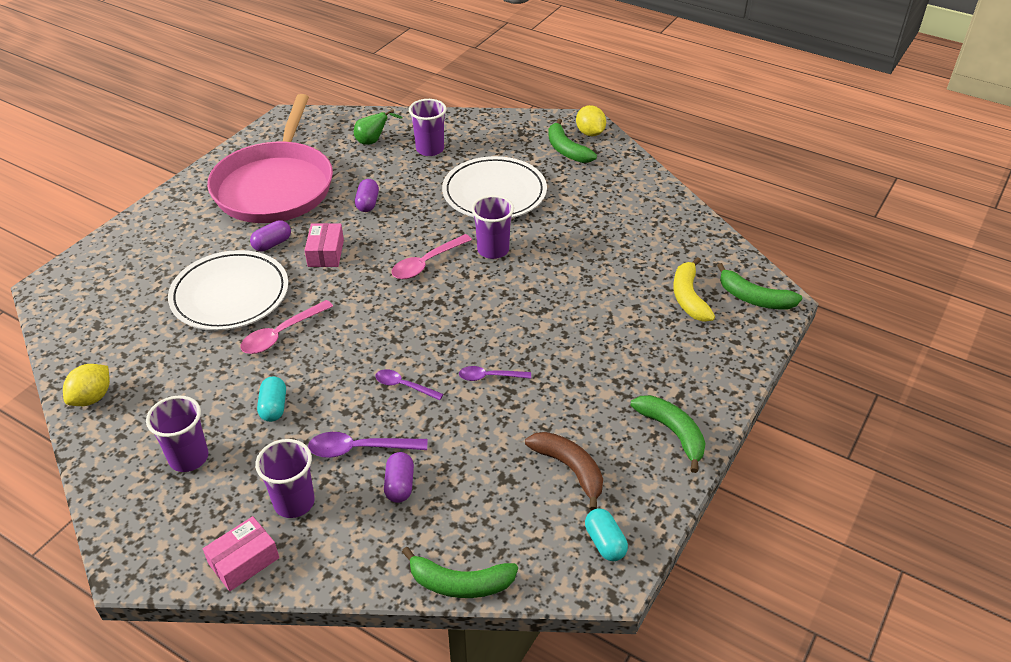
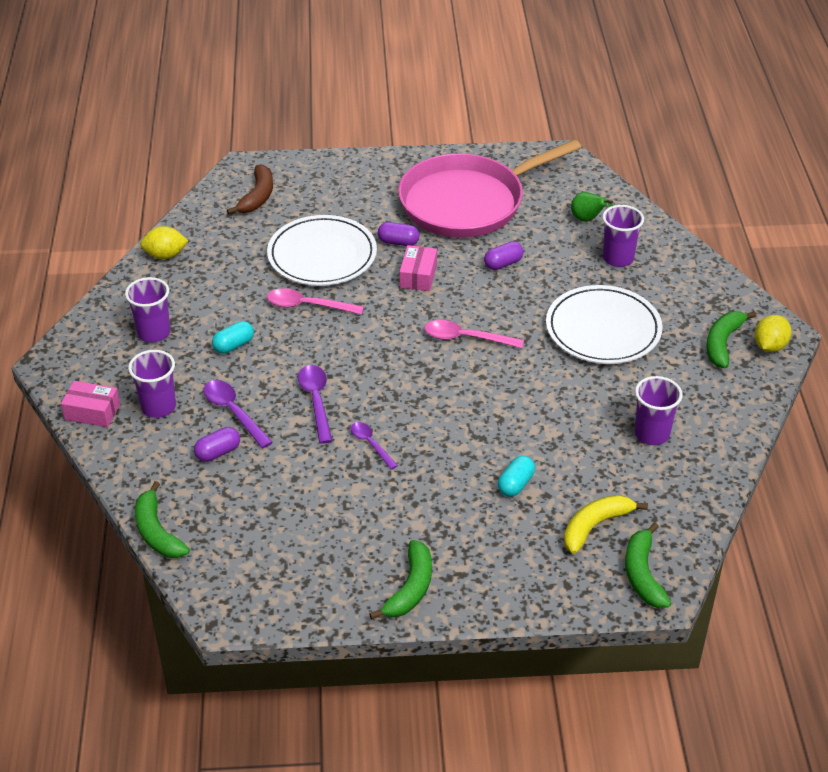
camera: 55 degrees right, 0 degrees up
pink box [304,223,344,267] -> pink box turned 45 degrees counterclockwise [400,245,437,291]
purple spoon [375,369,443,400] -> purple spoon [298,365,332,444], size x1.52
purple cup [471,195,514,259] -> purple cup moved to [634,376,683,445]
brown banana [525,432,603,511] -> brown banana moved to [227,164,273,214]
turquoise capsule [585,509,628,561] -> turquoise capsule moved to [498,456,535,497]

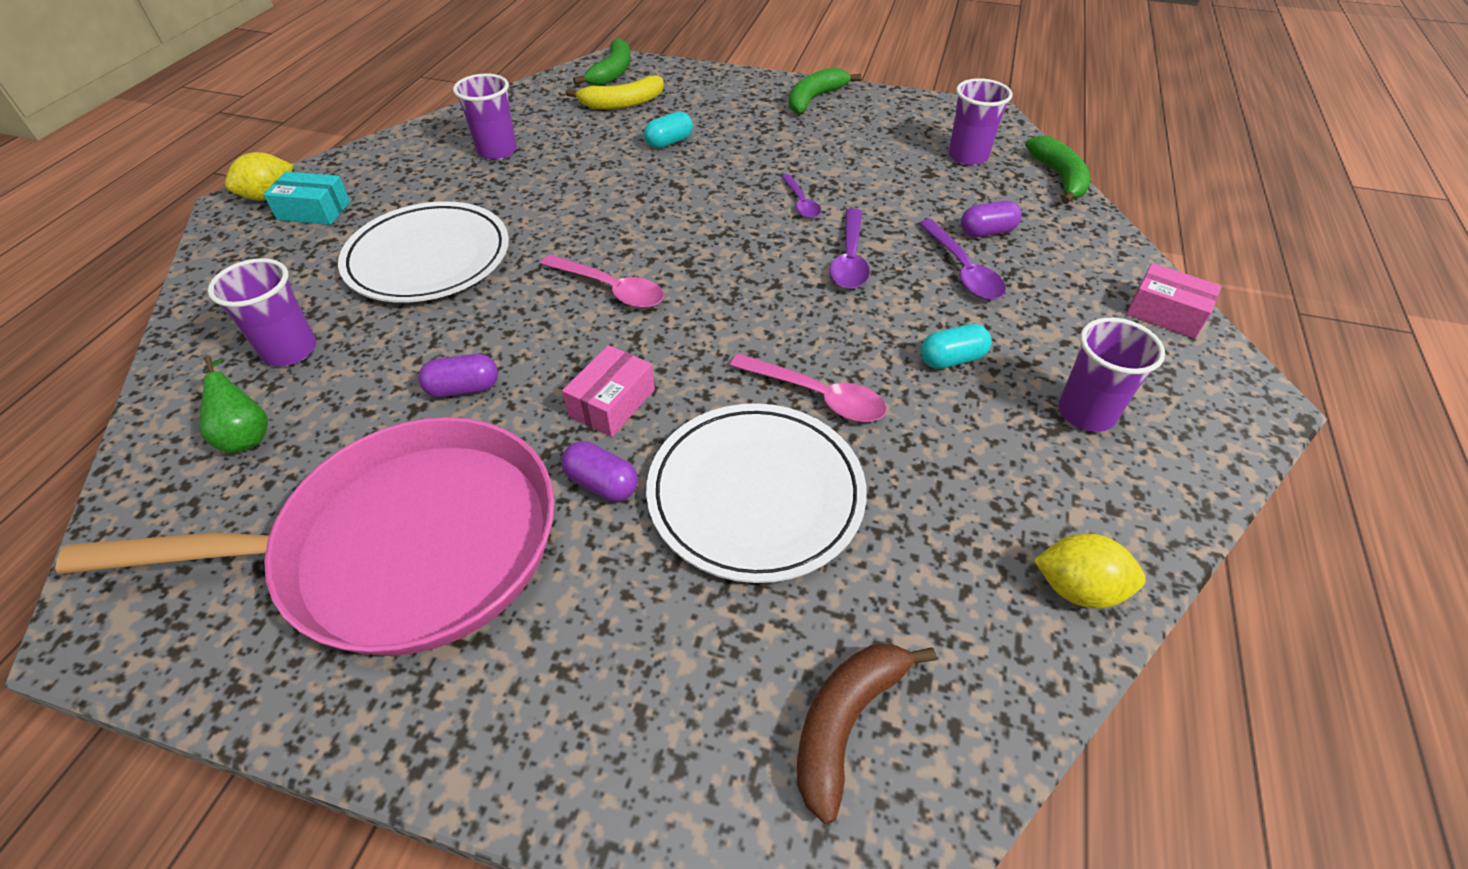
camera: 160 degrees left, 5 degrees up
purple cup [128,350,176,418] -> purple cup moved to [948,78,1012,166]
green banana [706,311,757,368] -> turquoise box [263,172,350,225]

